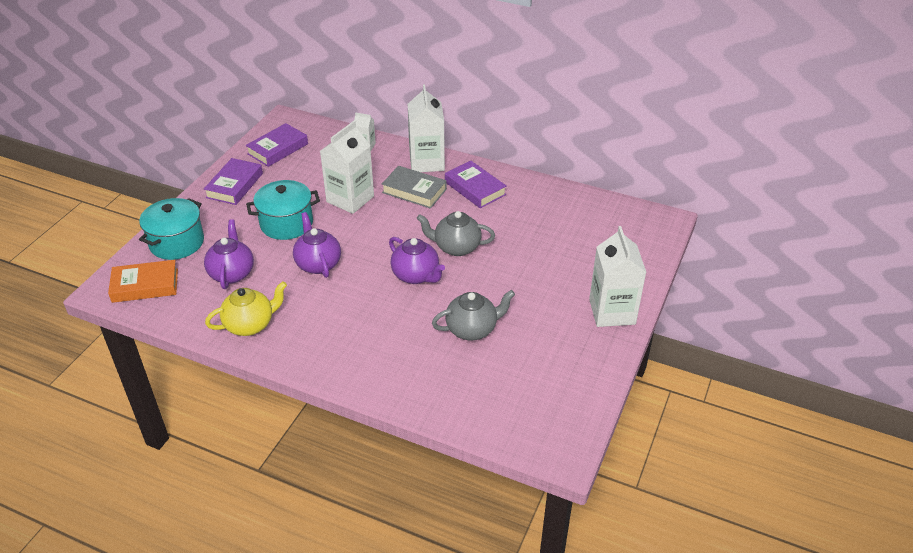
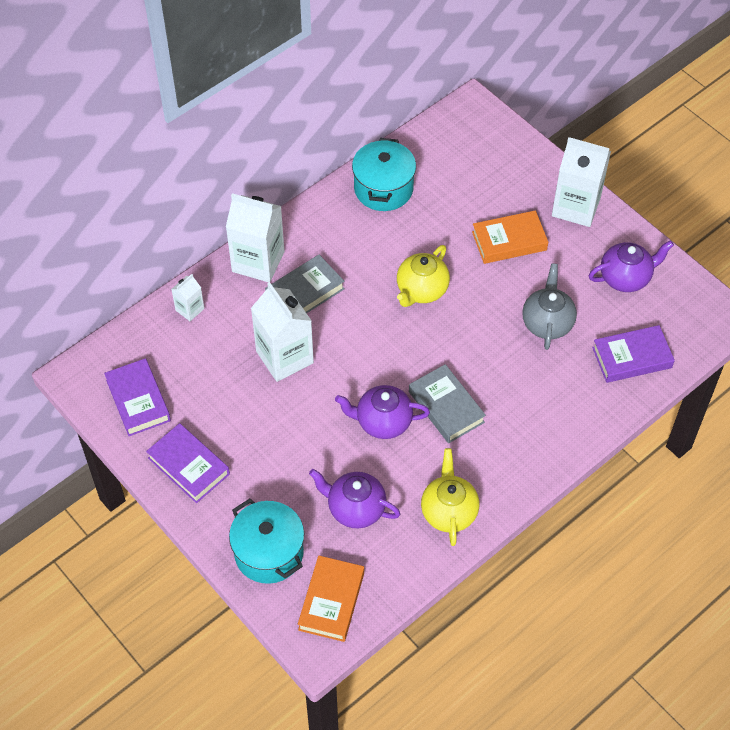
camera: 65 degrees left, 15 degrees up
turquoise pot [246,180,320,240] -> turquoise pot moved to [352,138,416,211]
purple teapot [389,237,445,284] -> purple teapot moved to [589,240,674,292]
grey teapot [417,211,495,256] -> yellow teapot [397,245,450,307]
purple book [445,161,507,208] -> purple book moved to [592,325,675,383]
none -> grey book [409,364,486,443]
none -> orange book [472,210,548,264]

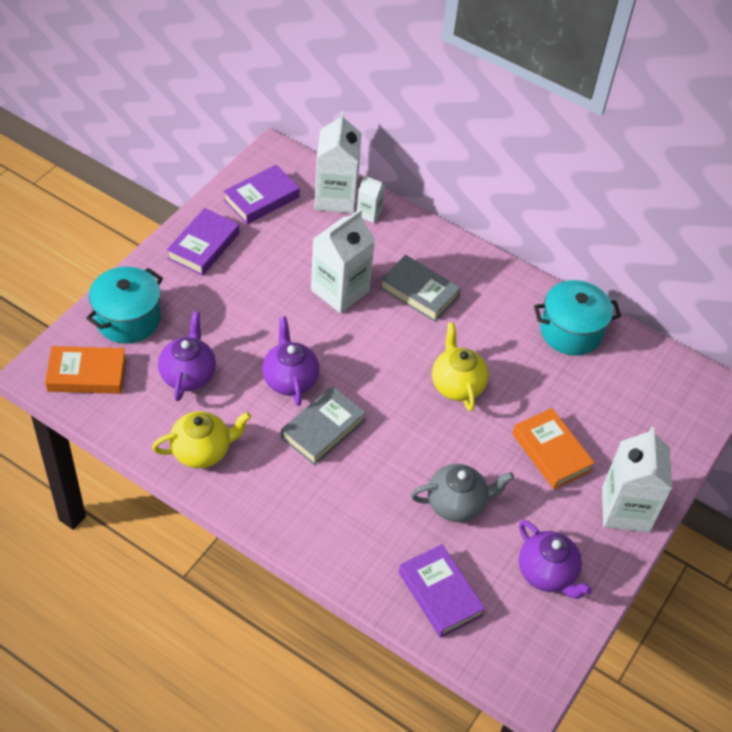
camera: 70 degrees right, 5 degrees down
white carton [226,193,285,282] -> white carton moved to [314,111,362,214]
yellow teapot [397,245,450,307] -> yellow teapot turned 60 degrees clockwise [432,322,489,411]

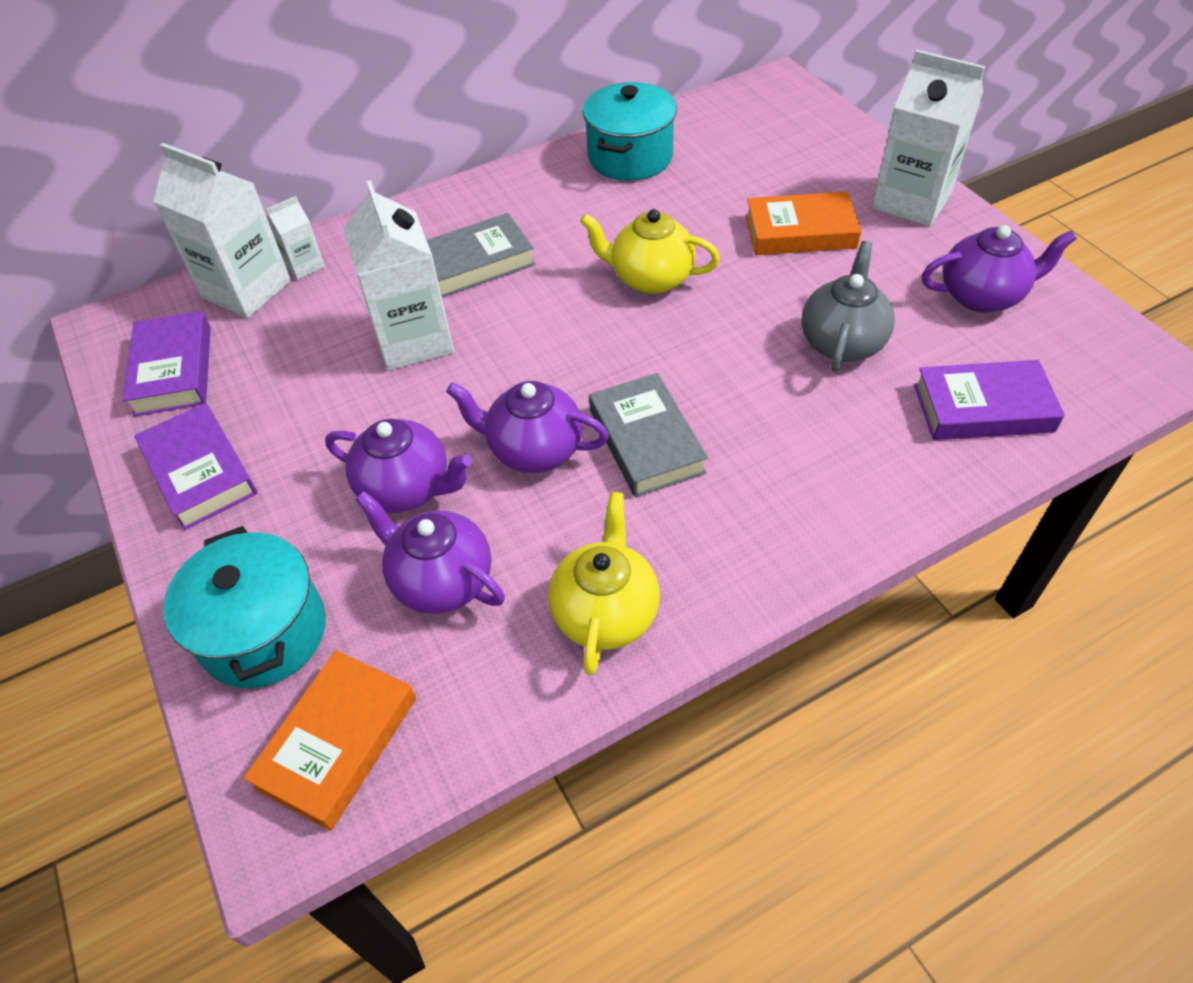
camera: 55 degrees left, 0 degrees up
none -> purple teapot [325,419,472,513]

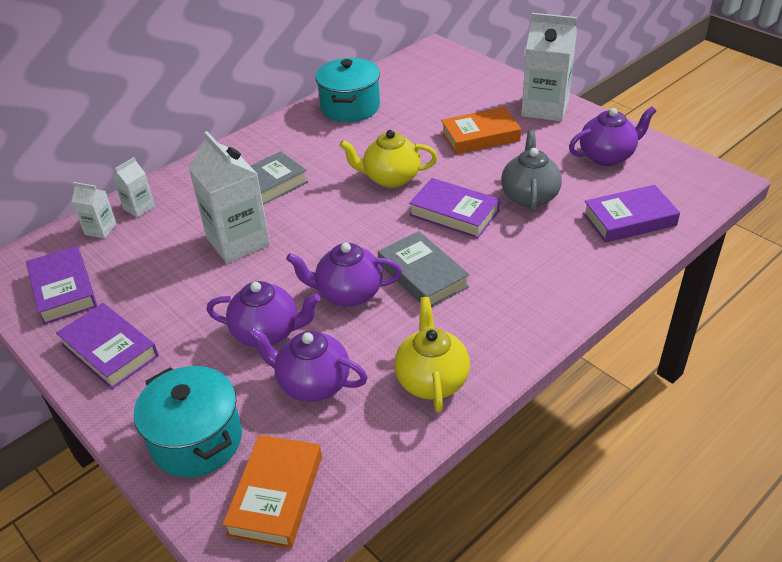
camera: 15 degrees left, 10 degrees down
white carton [153,143,291,318] -> white carton [72,182,117,239], size x0.50
none -> purple book [409,178,500,238]

